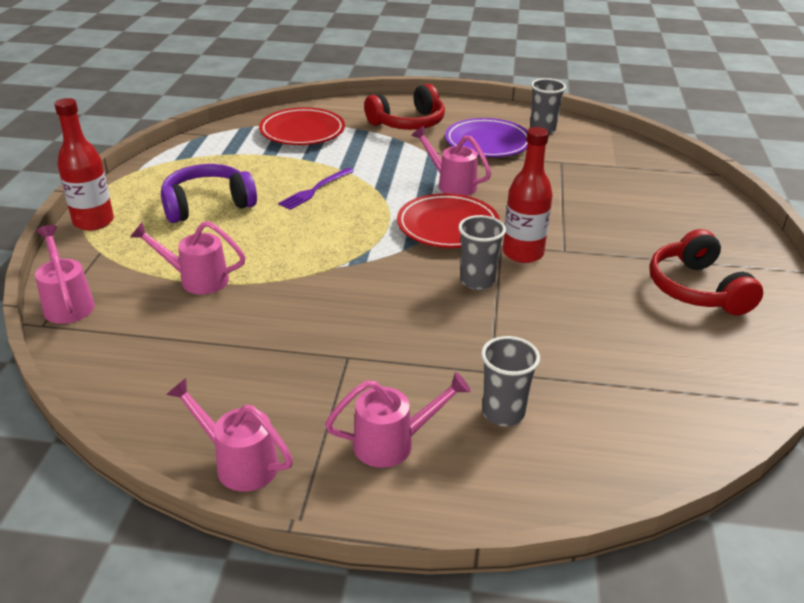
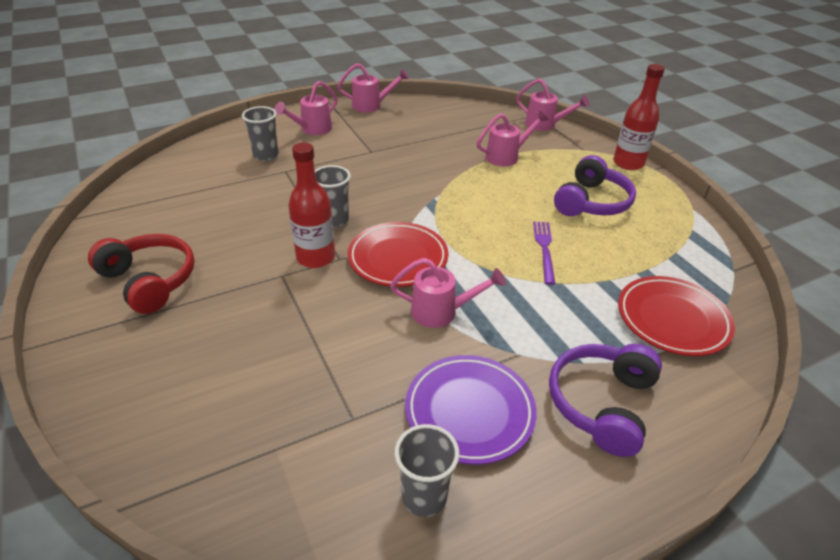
camera: 145 degrees right, 5 degrees up
red headphones [364,84,445,130] -> purple headphones [549,344,662,457]

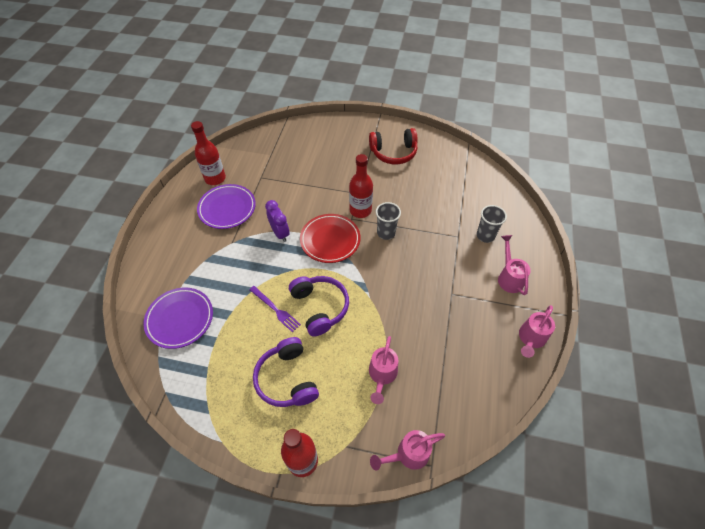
camera: 130 degrees right, 15 degrees up
pink watering can [390,258,506,328] -> purple clock [265,200,290,242]
grey cup [395,424,459,517] -> red bottle [191,121,226,185]
purple headphones [549,344,662,457] -> purple headphones moved to [289,276,349,336]
red plate [618,276,735,356] -> purple plate [143,287,213,349]

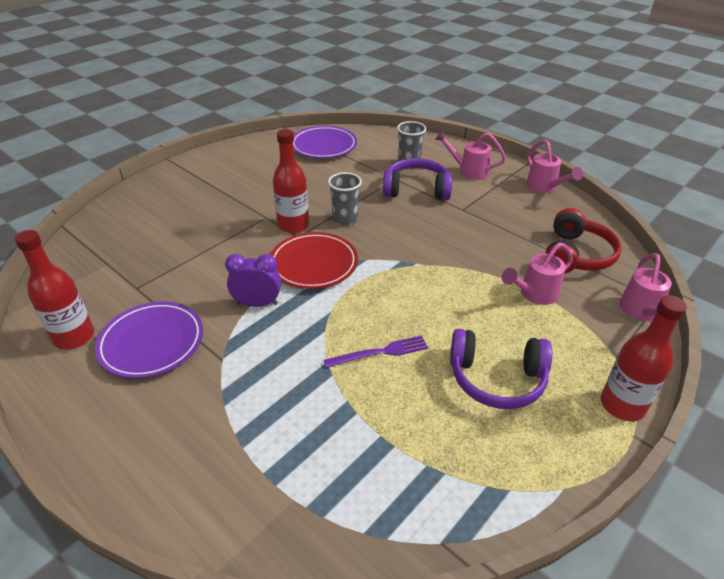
camera: 60 degrees left, 15 degrees down
purple plate [143,287,213,349] -> purple plate moved to [293,126,357,158]
purple headphones [289,276,349,336] -> purple headphones moved to [383,158,452,200]
red headphones [369,128,418,164] -> red headphones moved to [545,208,622,273]
pink watering can [369,336,398,404] -> pink watering can turned 105 degrees clockwise [502,242,573,305]

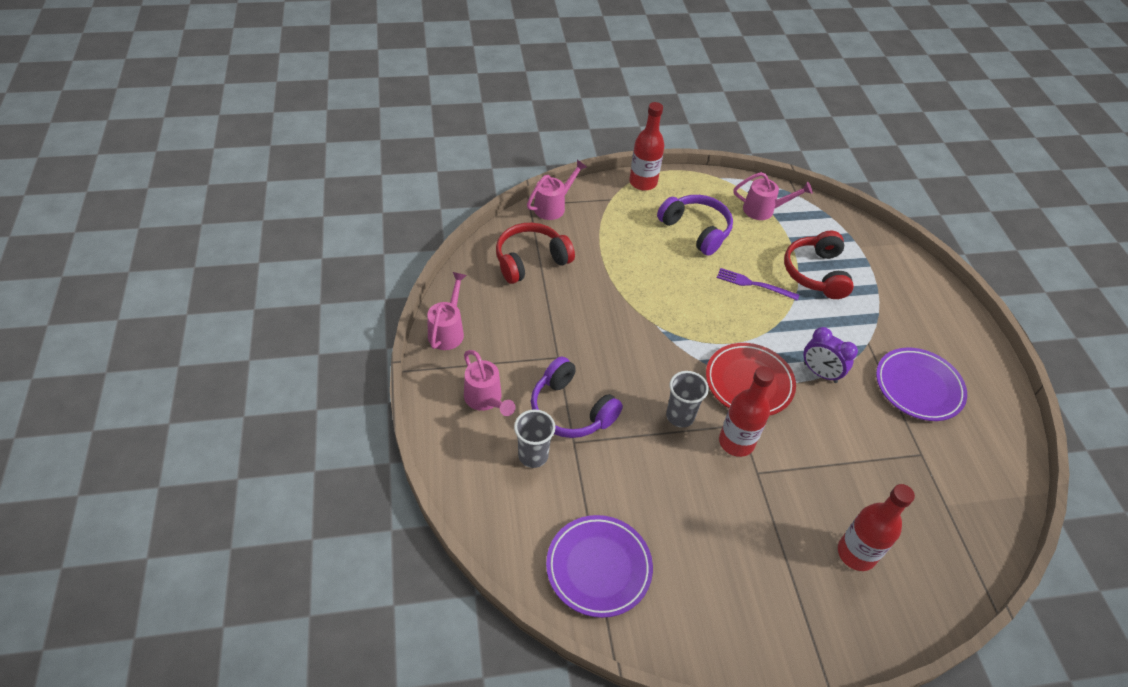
camera: 145 degrees left, 10 degrees up
red bottle [15,230,94,349] -> red bottle moved to [838,484,915,571]
pink watering can [502,242,573,305] -> pink watering can moved to [734,172,813,220]
none -> red headphones [784,231,854,299]

